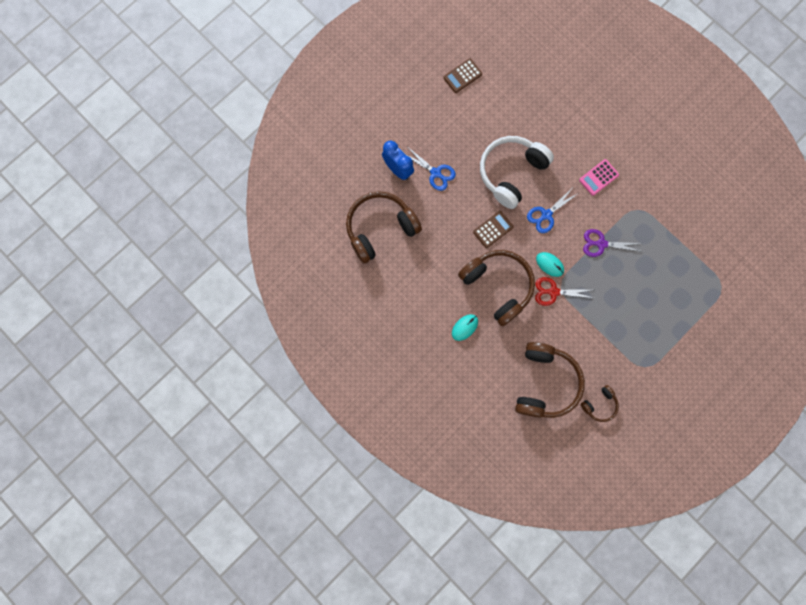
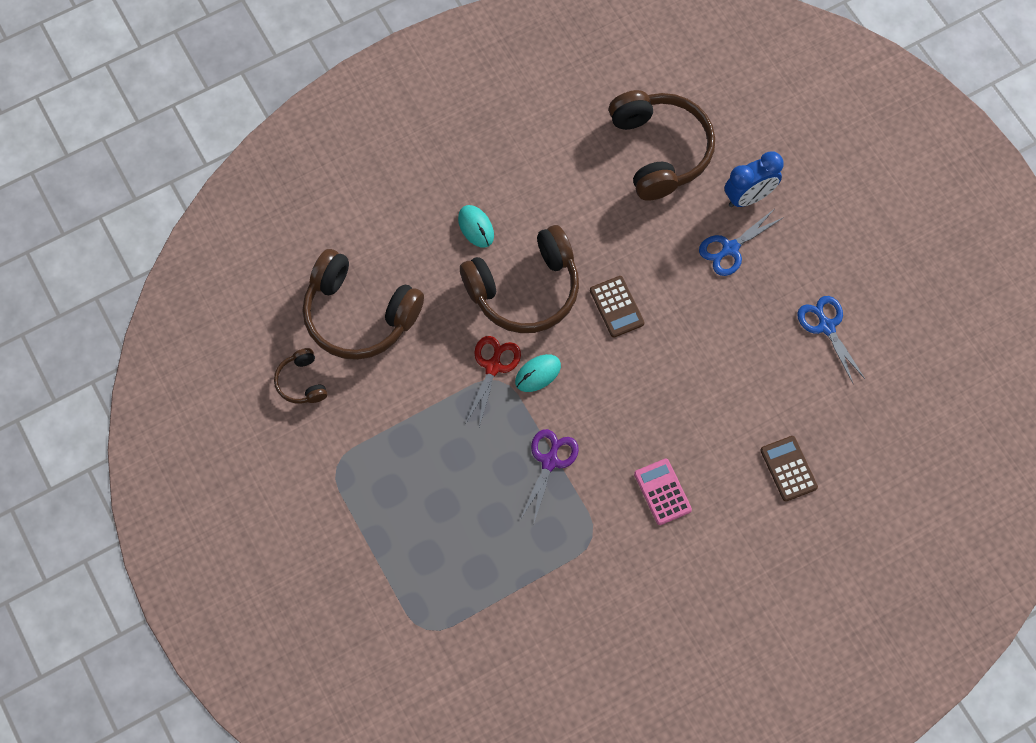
camera: 105 degrees right, 10 degrees down
brown calculator [443,59,482,93] -> brown calculator moved to [760,436,818,501]
white headphones [480,136,554,209] -> none
blue scissors [527,190,577,233] -> blue scissors moved to [797,296,865,383]

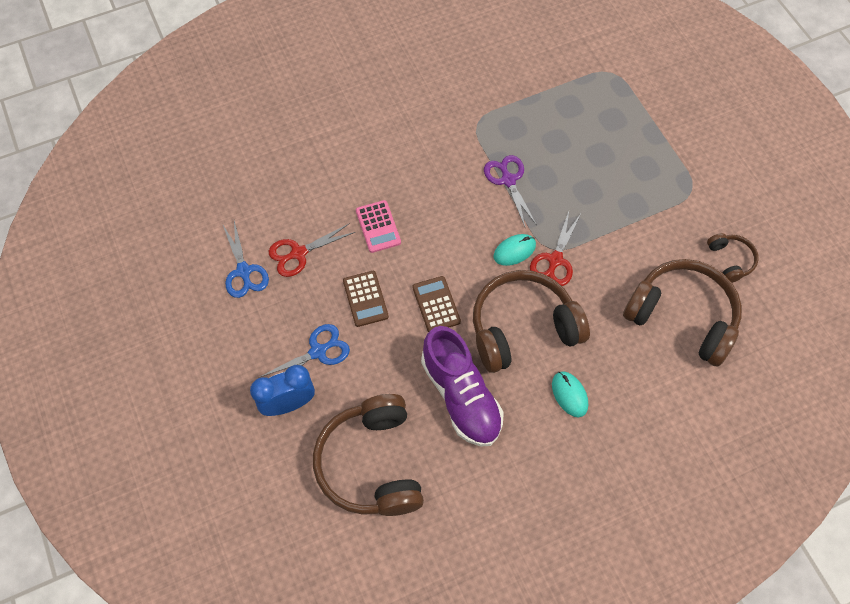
camera: 175 degrees left, 5 degrees down
purple scissors [520,429,579,522] -> purple scissors turned 135 degrees clockwise [484,155,537,227]
pink calculator [634,459,692,525] -> pink calculator moved to [356,200,401,253]
brown calculator [760,436,818,501] -> brown calculator moved to [343,271,389,327]
none -> red scissors [269,223,355,277]
none -> purple shoe [421,326,504,446]

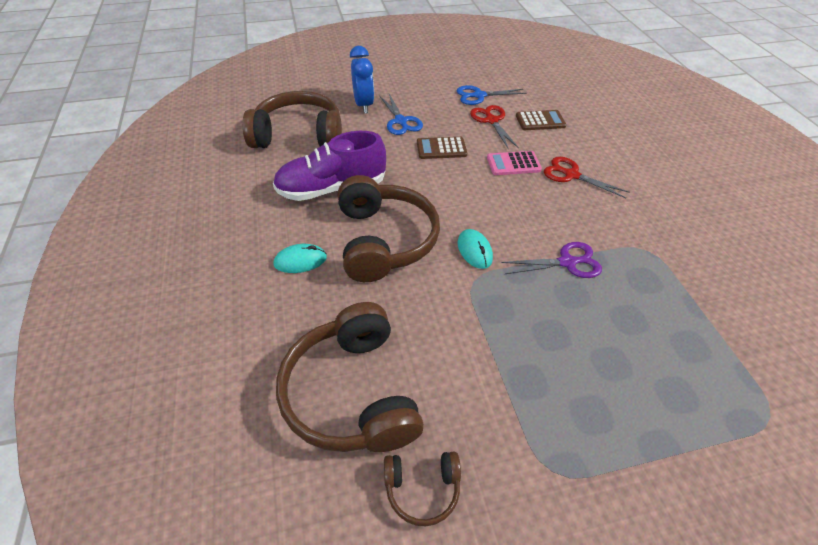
camera: 100 degrees right, 15 degrees down
brown calculator [412,276,461,332] -> brown calculator moved to [516,110,566,130]
red scissors [530,212,581,286] -> red scissors moved to [544,157,630,198]
brown headphones [623,259,742,367] -> brown headphones turned 120 degrees clockwise [276,302,424,452]

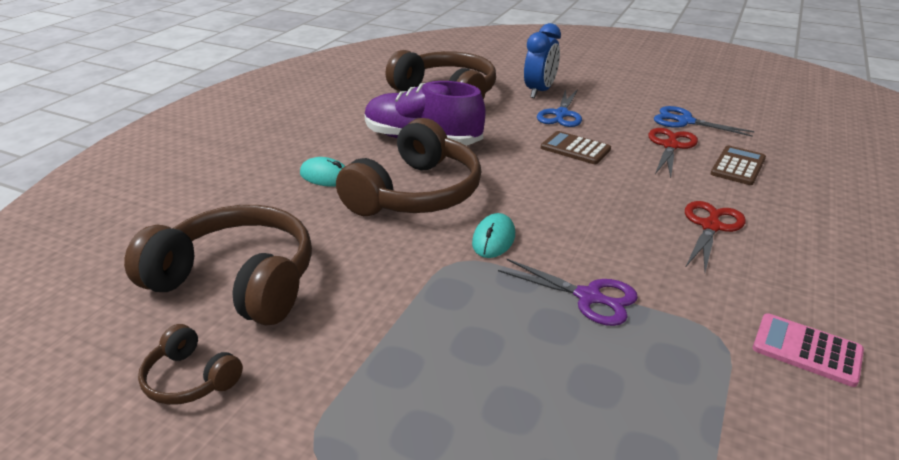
camera: 40 degrees right, 15 degrees down
brown headphones [276,302,424,452] -> brown headphones turned 90 degrees clockwise [124,205,312,325]
pink calculator [487,151,542,175] -> pink calculator moved to [753,313,864,387]
brown calculator [516,110,566,130] -> brown calculator turned 90 degrees counterclockwise [711,146,766,185]
red scissors [544,157,630,198] -> red scissors turned 45 degrees clockwise [685,201,746,272]

